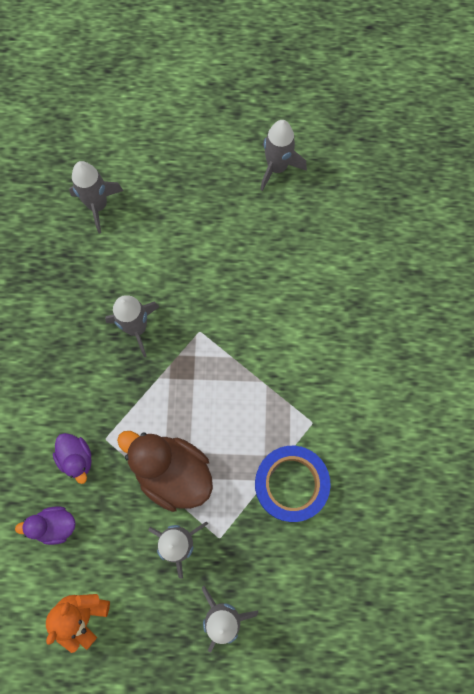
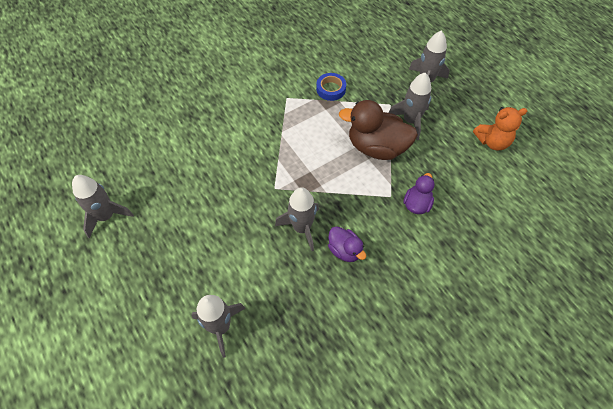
camera: 125 degrees left, 15 degrees down
purple duck [15,507,76,545] -> purple duck moved to [328,226,366,262]
brown duck [117,431,213,512] -> brown duck turned 105 degrees clockwise [339,100,418,160]
blue tape [255,446,331,522] -> blue tape [316,73,346,101], size x0.58

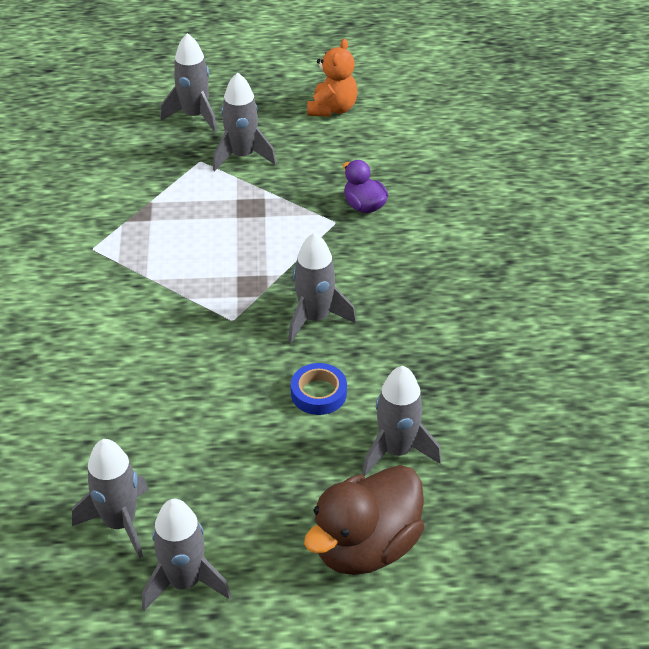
camera: 60 degrees left, 15 degrees down
blue tape [316,73,346,101] -> blue tape moved to [291,363,347,415]
purple duck [328,226,366,262] -> none
brown duck [339,100,418,160] -> brown duck moved to [304,465,425,575]
none -> grey rocket [142,499,231,611]

